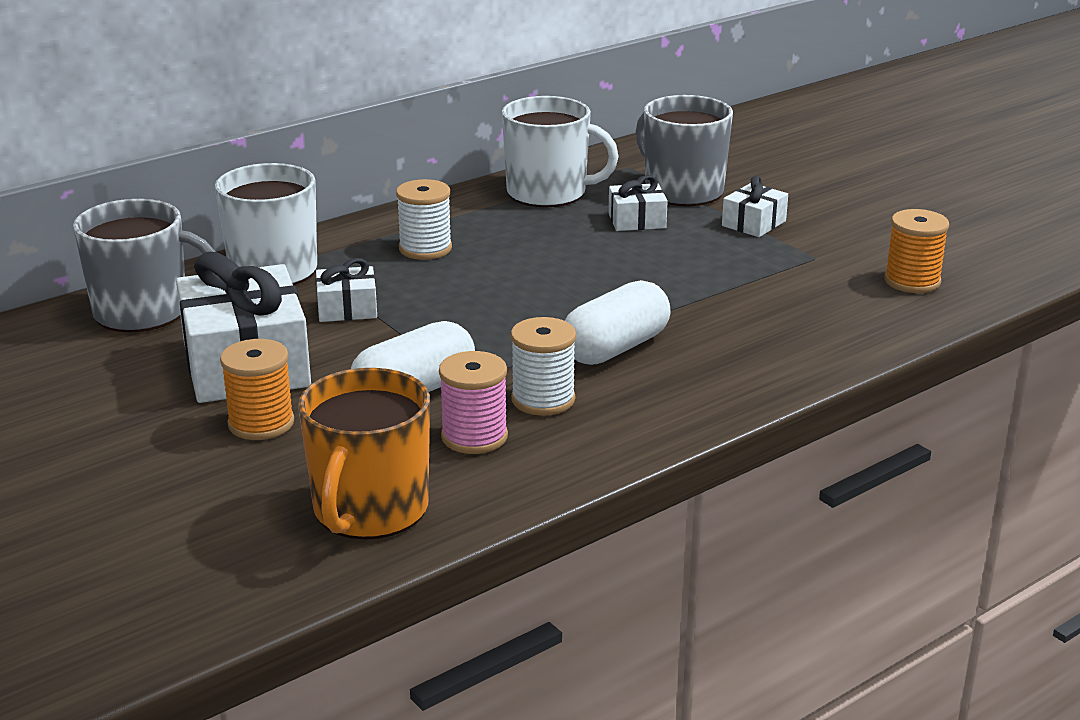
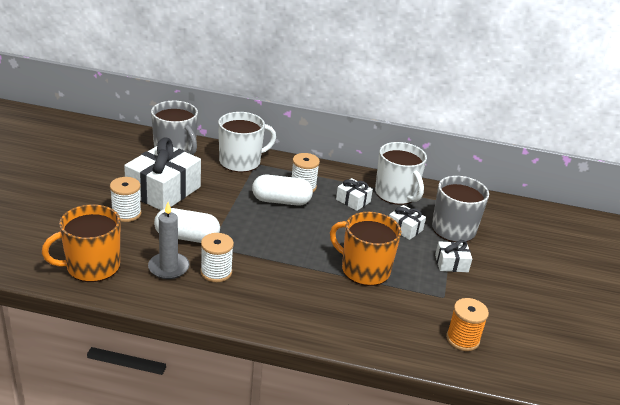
camera: 45 degrees right, 5 degrees up
orange spool [220,339,294,440] -> white spool [110,177,141,222]
white gift [316,258,377,322] -> white gift moved to [336,178,373,211]
pink spool [439,351,508,454] -> grey candle [148,202,189,279]
white capsule [565,280,671,365] -> white capsule moved to [252,175,313,206]
none -> orange mug [330,212,401,286]

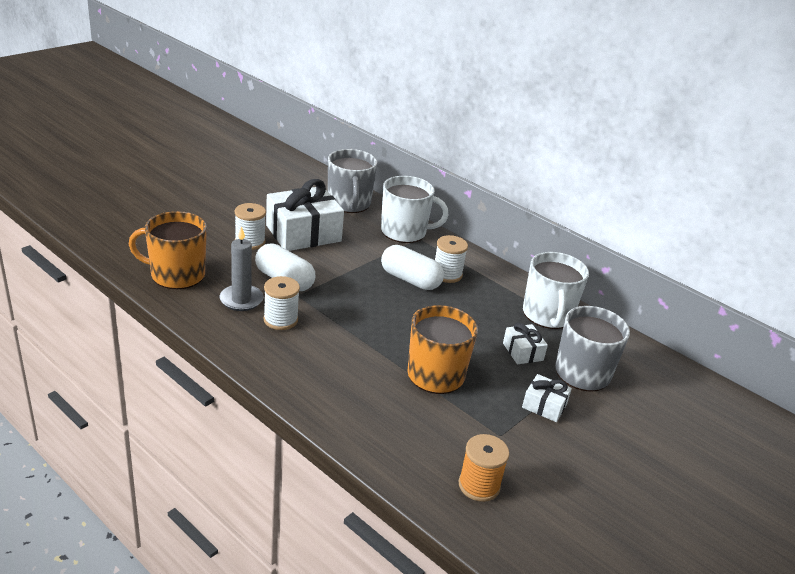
camera: 30 degrees right, 0 degrees up
white gift [336,178,373,211] -> none

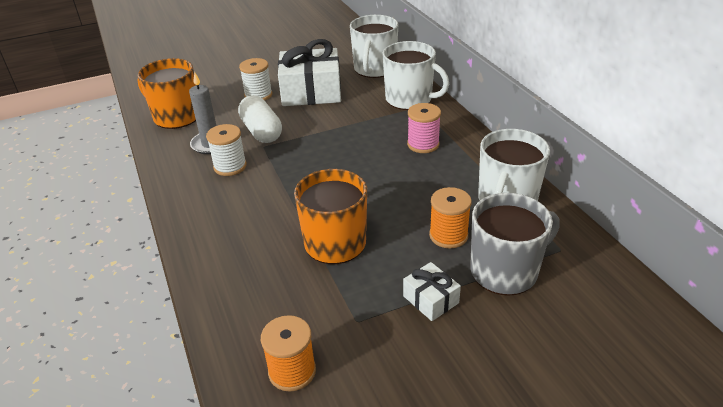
camera: 30 degrees right, 5 degrees up
grey mug [328,149,377,213] -> white mug [350,15,399,78]
white capsule [381,245,444,290] -> none
white spool [435,235,468,283] -> pink spool [407,103,441,153]
white gift [503,323,548,364] -> orange spool [429,187,472,248]

